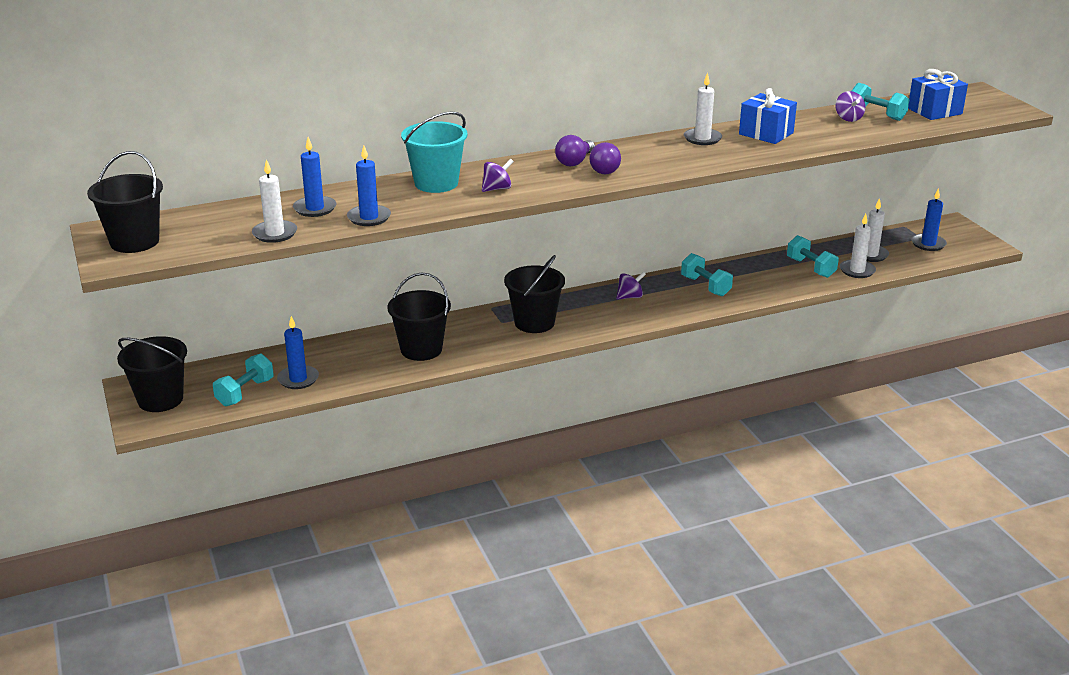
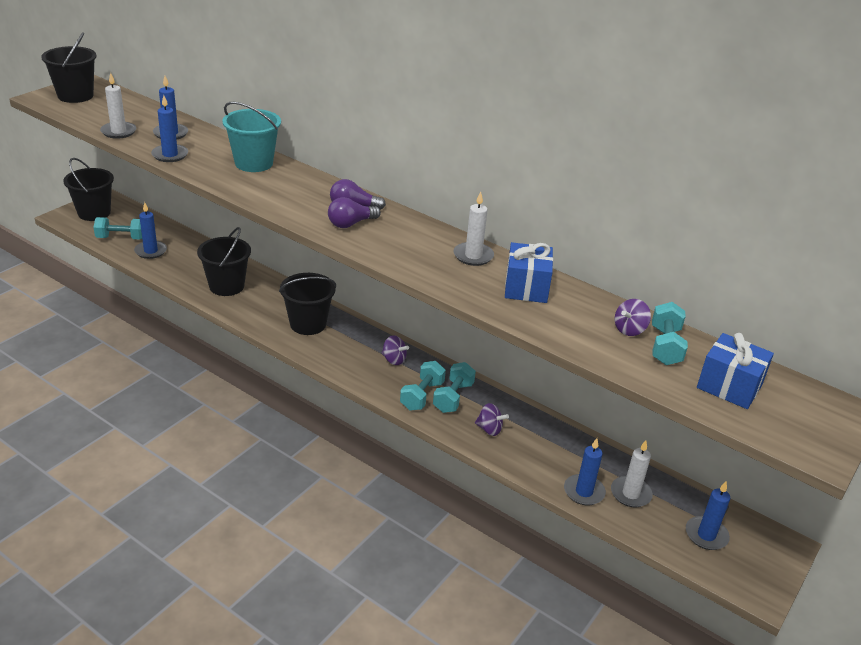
camera: 55 degrees right, 5 degrees up
purple spinning top [482,159,514,192] -> purple spinning top moved to [475,403,509,436]
turquoise dumbbell [787,235,839,278] -> turquoise dumbbell moved to [400,361,446,411]
white candle [840,214,876,278] -> blue candle [564,438,606,505]

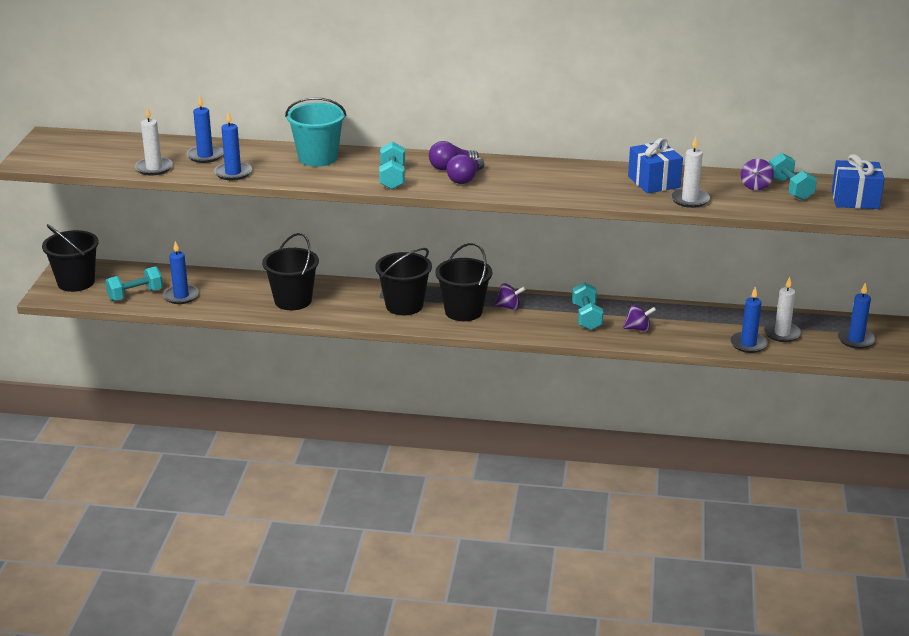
camera: 25 degrees left, 5 degrees down
black bucket [41,32,97,103] -> black bucket moved to [435,243,492,321]
turquoise dumbbell [400,361,446,411] -> turquoise dumbbell moved to [379,142,405,189]
white candle [453,192,494,266] -> white candle moved to [671,136,710,208]

